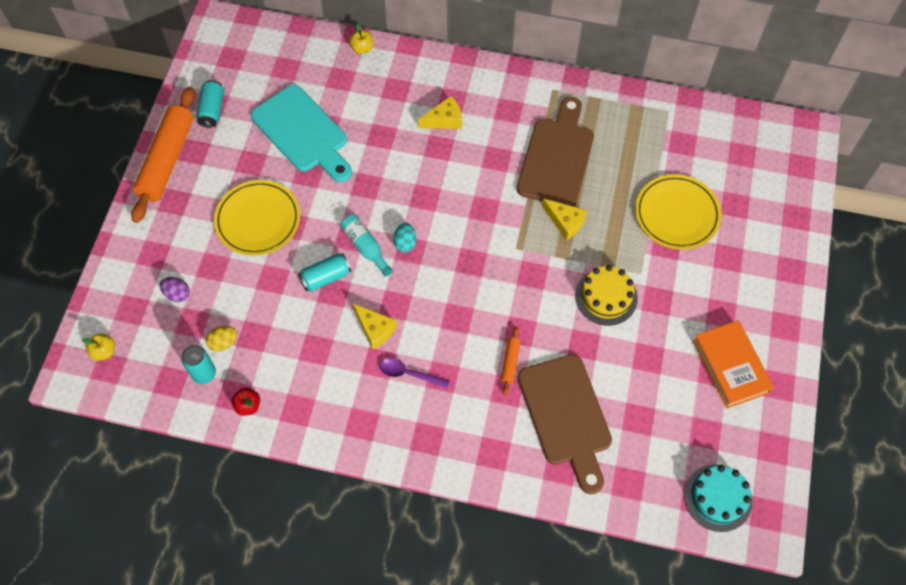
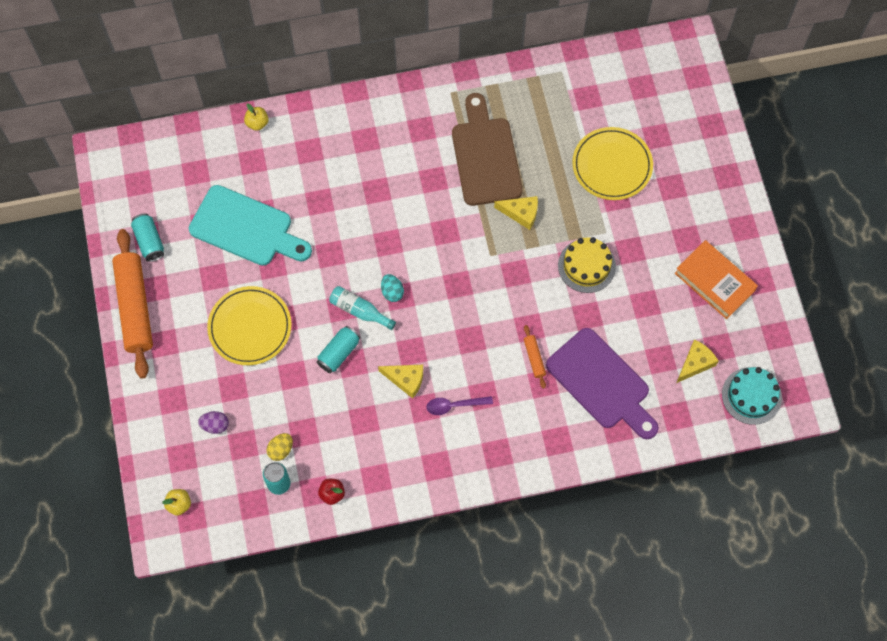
camera: 25 degrees left, 5 degrees up
yellow cheese [418,96,462,129] -> yellow cheese moved to [677,339,718,383]
brown cutting board [518,354,612,494] -> purple cutting board [546,328,659,439]

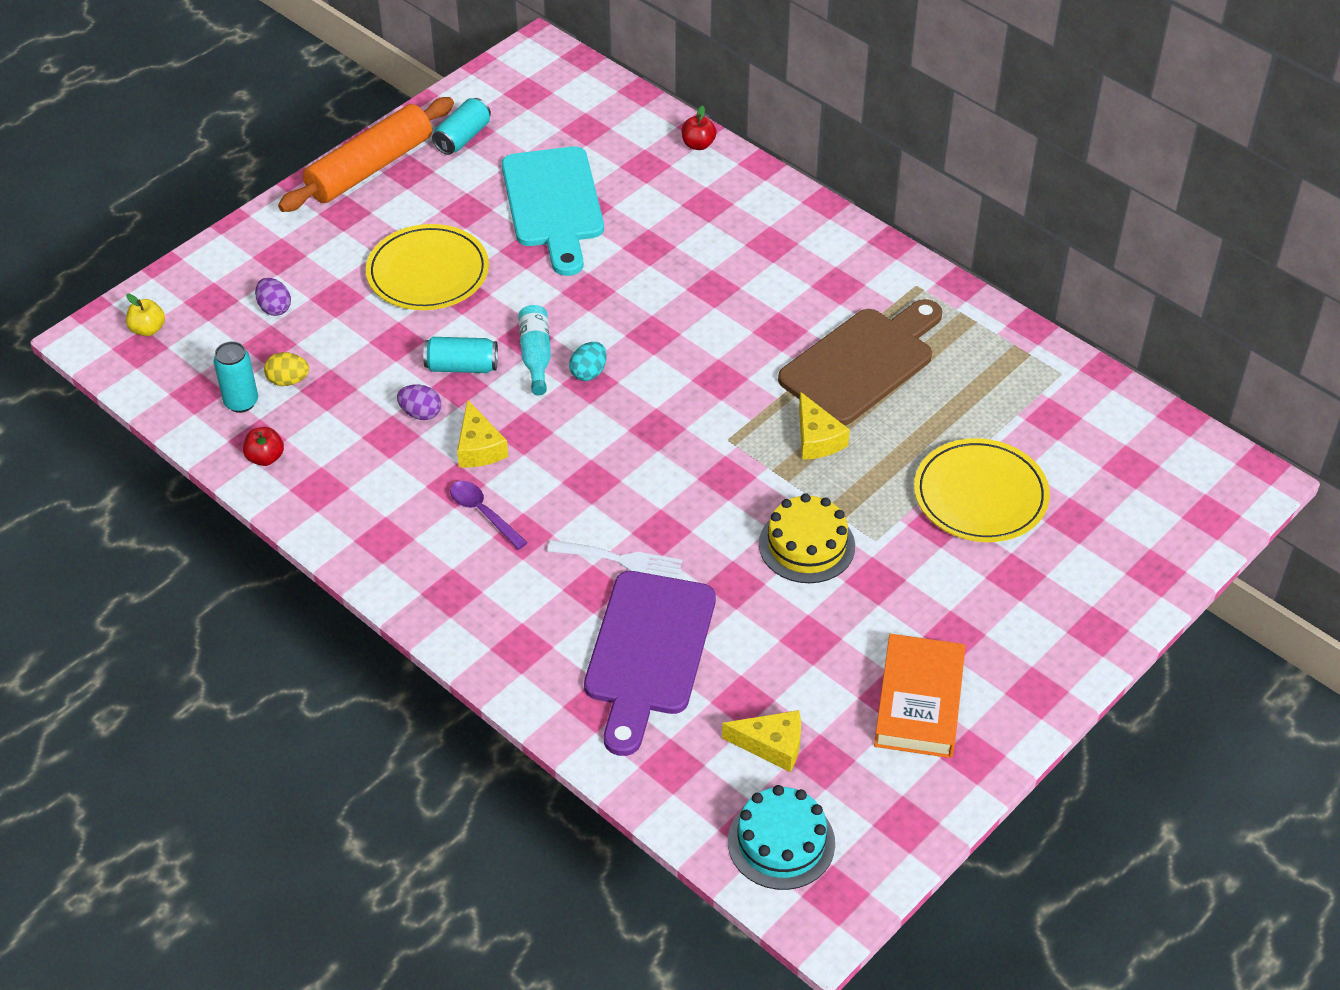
camera: 55 degrees right, 20 degrees down
yellow apple [244,104,269,131] -> red apple [682,105,717,150]
orange rolling pin [524,325,546,389] -> white fork [547,540,682,579]
none -> purple egg [397,384,441,420]

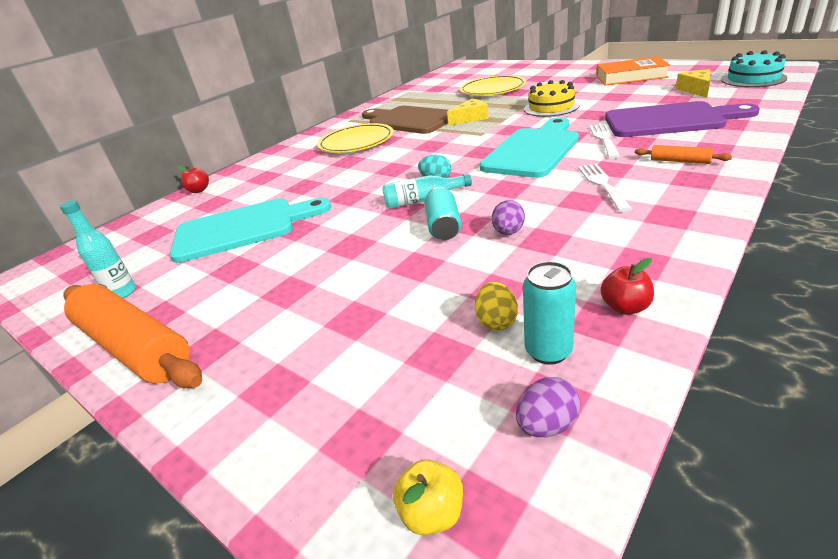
camera: 90 degrees left, 15 degrees down
purple egg [255,278,291,316] -> purple egg moved to [516,377,581,437]
yellow plate [366,224,489,310] -> yellow plate moved to [317,123,394,153]
turquoise can [432,98,491,155] -> turquoise bottle [60,200,136,298]
purple spoon [450,481,528,550] -> white fork [578,164,632,212]
yellow cheese [457,399,508,467] -> none
none -> turquoise cutting board [479,117,579,178]
none -> orange rolling pin [635,145,732,164]

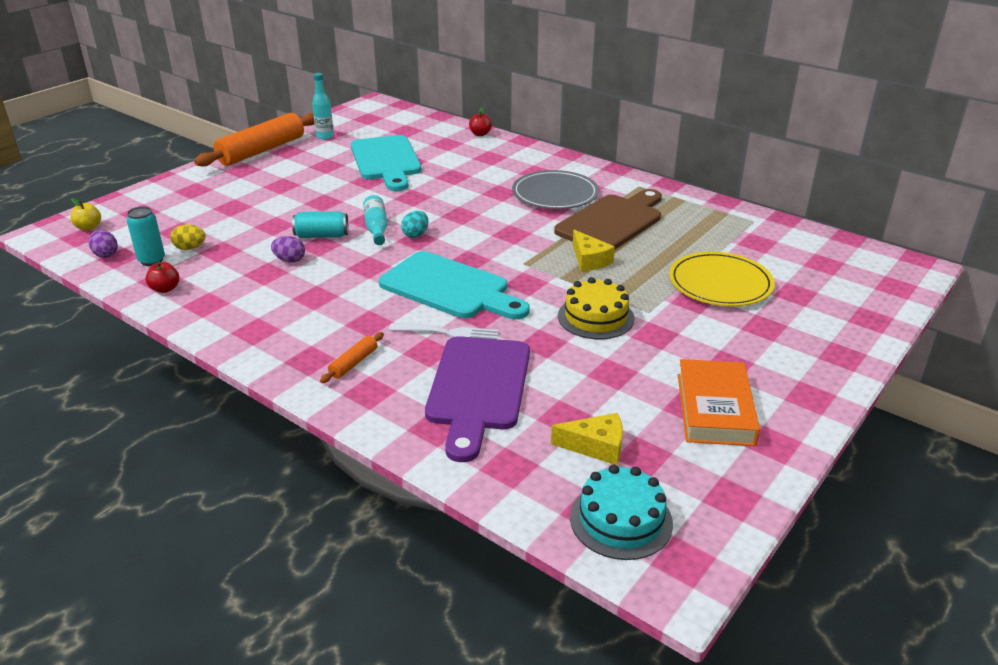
camera: 85 degrees right, 0 degrees up
yellow plate [317,123,394,153] -> grey plate [512,170,599,209]
white fork [578,164,632,212] -> none

